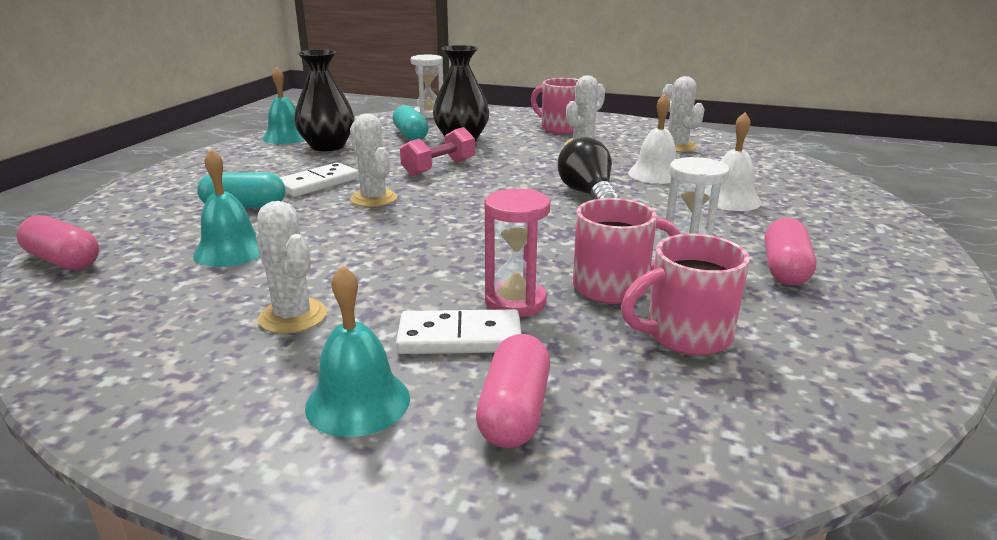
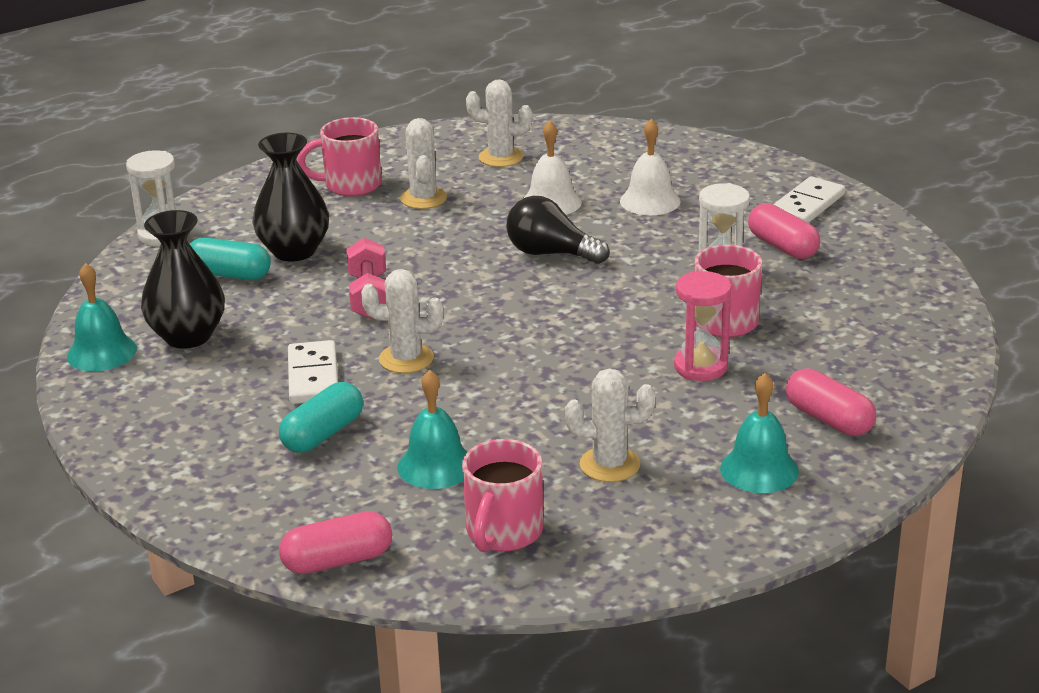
camera: 50 degrees left, 5 degrees up
white domino [396,309,522,354] -> white domino moved to [773,176,845,223]
pink mug [621,234,750,355] -> pink mug moved to [462,439,543,552]

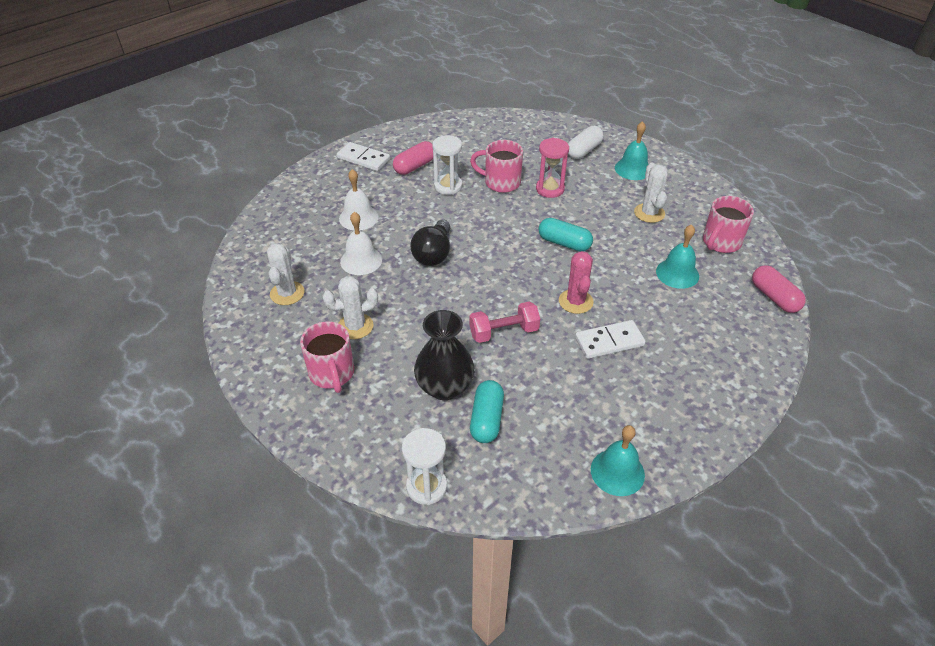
camera: 100 degrees left, 15 degrees up
black vase [141,210,225,349] -> none
turquoise capsule [279,382,363,453] -> turquoise capsule moved to [539,218,593,252]
white cactus [361,269,444,373] -> pink cactus [559,251,594,314]
pink mug [462,439,543,552] -> pink mug turned 120 degrees clockwise [703,196,754,253]
pink capsule [786,369,876,436] -> white capsule [568,126,604,159]

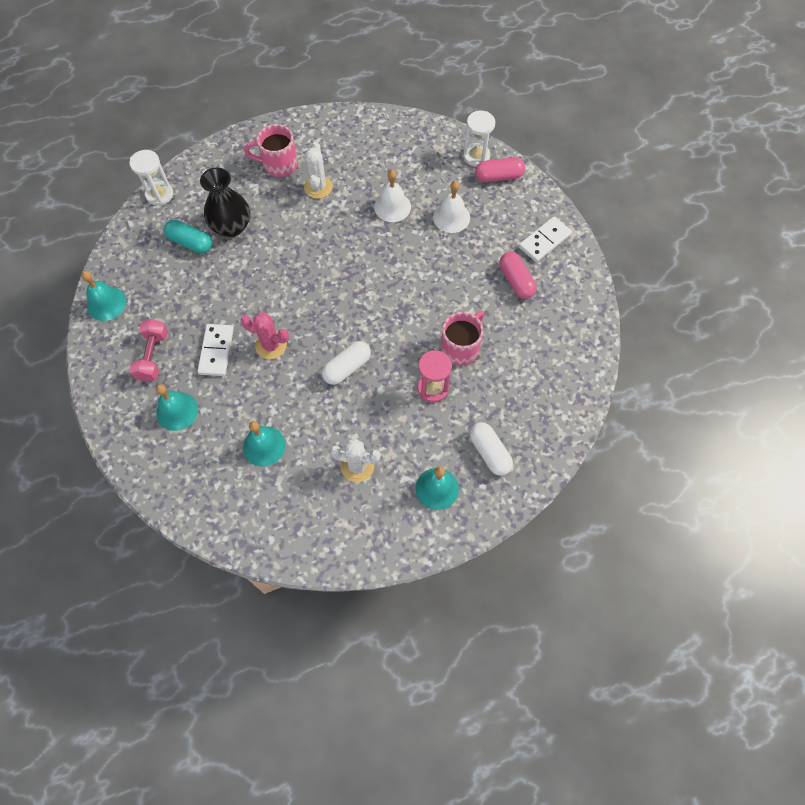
camera: 110 degrees right, 20 degrees up
white cactus [267,243,305,305] -> none
black light bulb [411,220,450,266] -> none
white hourglass [432,135,462,195] -> white hourglass moved to [463,110,495,167]
pink dumbbell [469,301,540,343] -> pink dumbbell moved to [129,319,168,382]
turquoise capsule [539,218,593,252] -> white capsule [322,341,371,385]
pink mug [703,196,754,253] -> none
pink capsule [752,265,806,313] -> pink capsule moved to [475,157,525,182]
none -> turquoise bell [156,384,198,431]

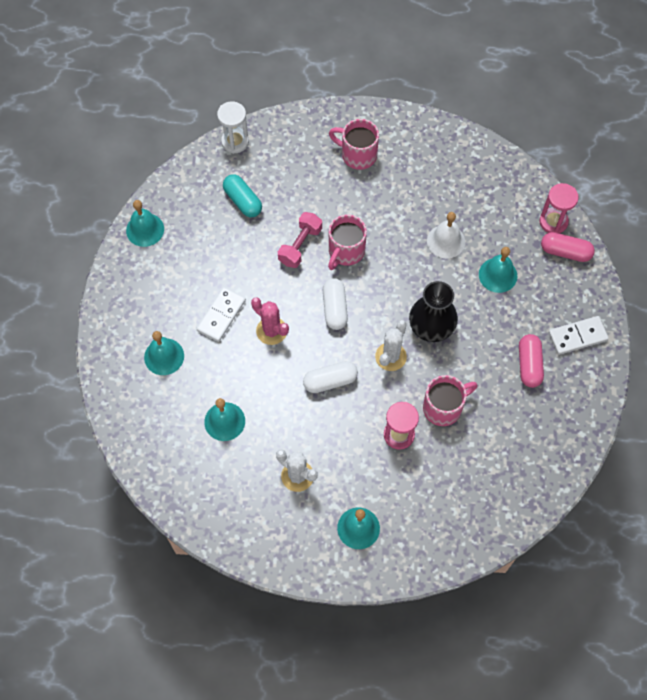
camera: 25 degrees right, 0 degrees up
pink dumbbell [129,319,168,382] -> pink dumbbell moved to [278,212,322,268]
black vase [200,168,250,237] -> black vase moved to [409,281,458,342]
white cactus [304,142,333,199] -> white cactus moved to [375,320,407,371]
white bell [433,181,470,233] -> turquoise bell [479,247,518,293]
white hourglass [463,110,495,167] -> pink hourglass [540,183,578,233]
white capsule [469,422,513,476] -> white capsule moved to [323,278,348,330]
none -> pink mug [328,214,367,270]

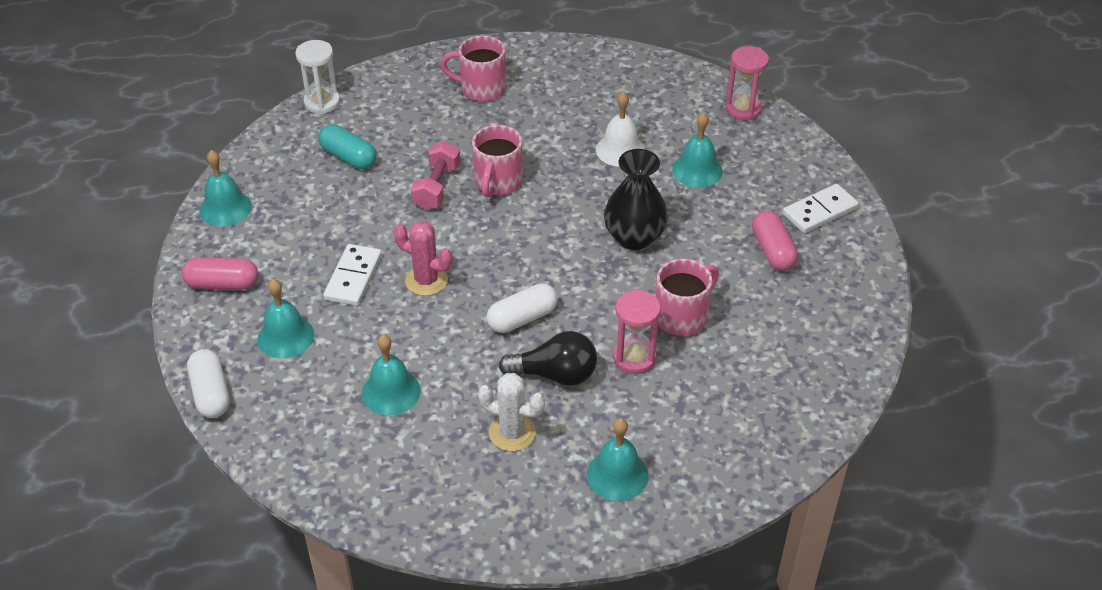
camera: 15 degrees left, 20 degrees down
white capsule [323,278,348,330] -> white capsule moved to [187,349,230,418]
white cactus [375,320,407,371] -> none
pink capsule [541,232,595,262] -> pink capsule moved to [182,258,258,290]
none -> black light bulb [499,331,597,386]

